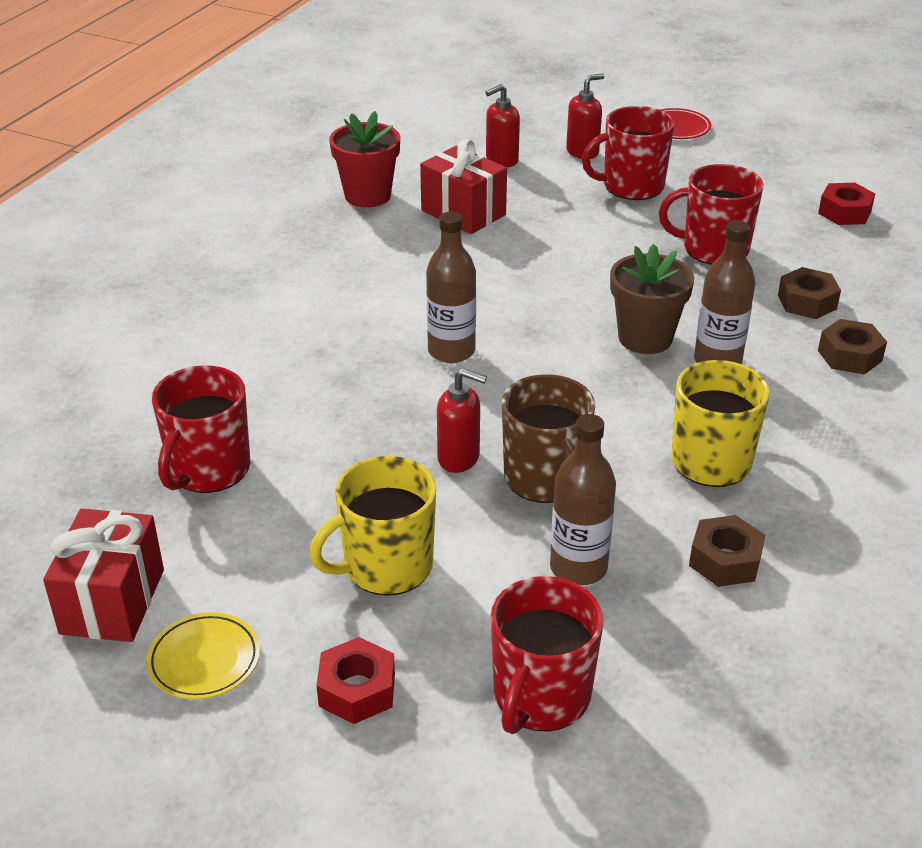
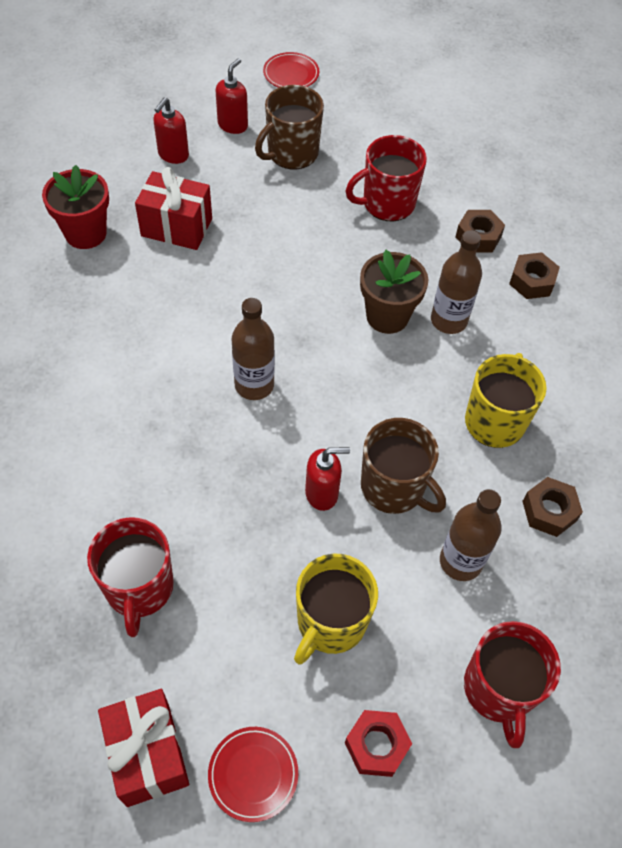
camera: 30 degrees left, 20 degrees up
yellow plate [146,612,260,699] -> red plate [208,727,298,822]
red mug [582,106,675,200] -> brown mug [255,85,324,169]
red nut [818,183,875,225] -> none

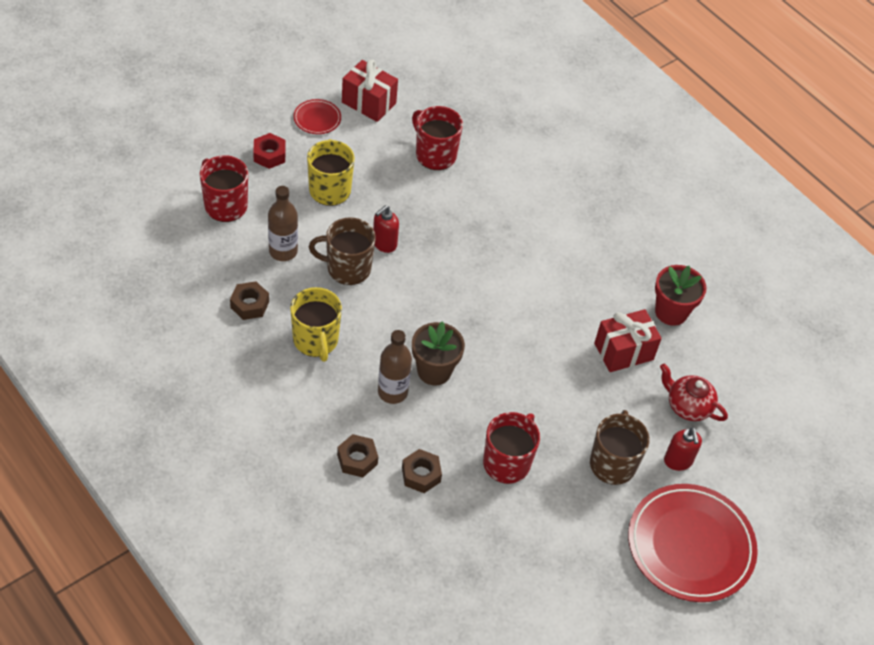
camera: 140 degrees right, 5 degrees down
red soap dispenser [153,97,189,164] -> red teapot [660,364,728,421]
brown bottle [232,298,275,400] -> none
red plate [263,52,319,88] -> red plate [628,484,758,602], size x2.23

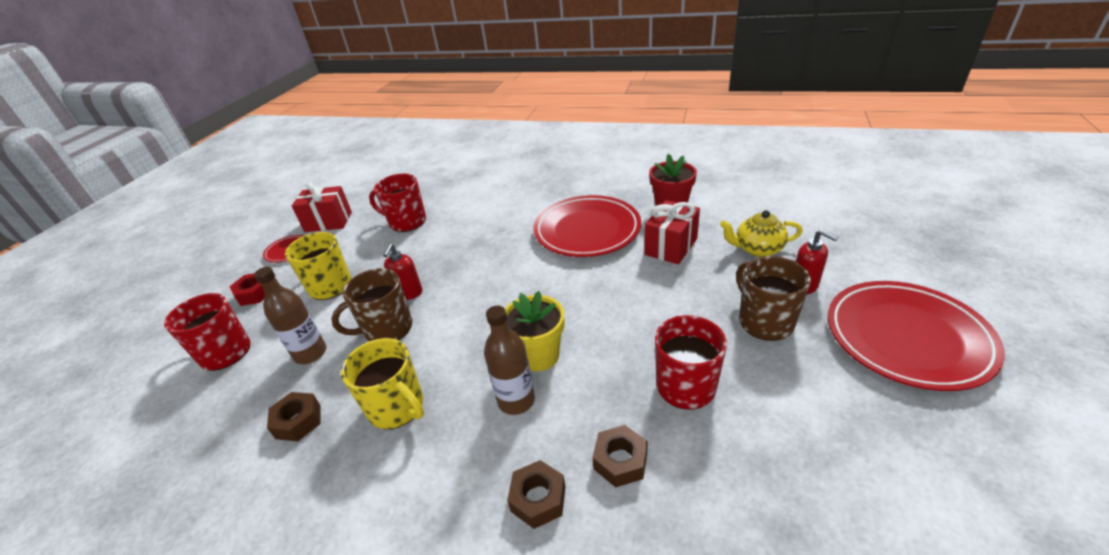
camera: 25 degrees left, 15 degrees down
brown flower pot [412,321,465,385] -> yellow flower pot [505,291,564,371]
red teapot [660,364,728,421] -> yellow teapot [720,210,803,257]
none -> red plate [533,195,641,257]

